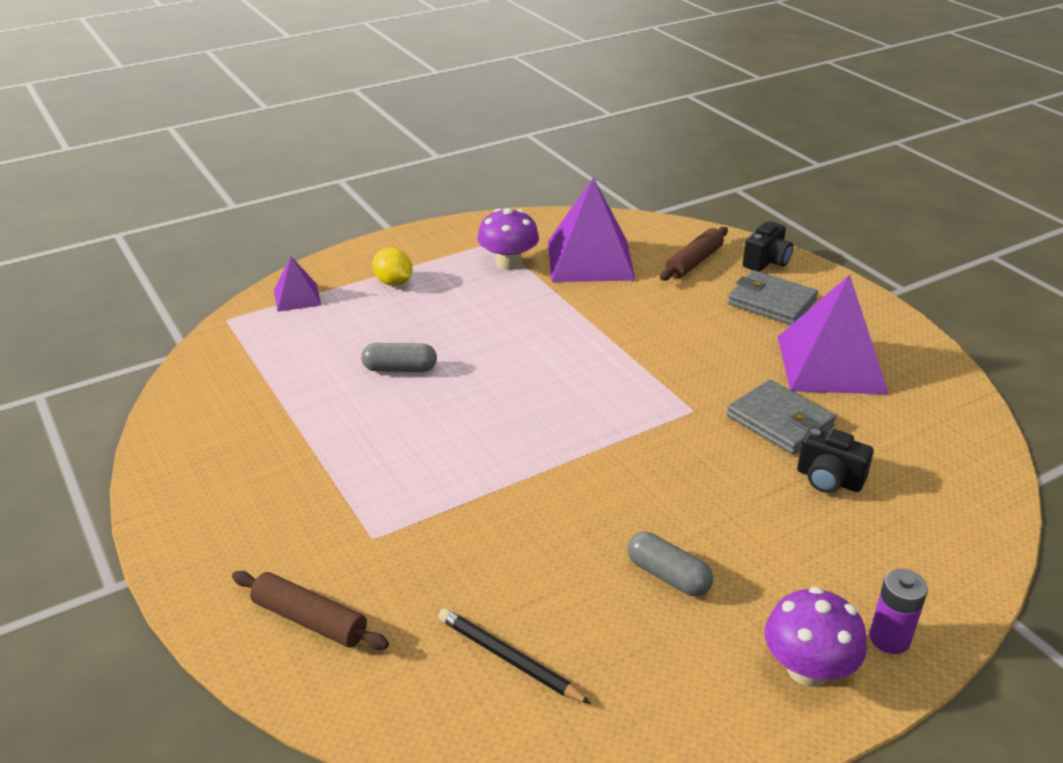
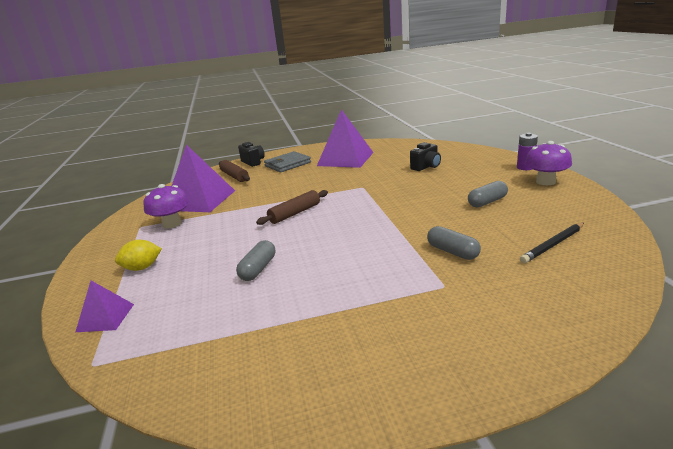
camera: 70 degrees left, 10 degrees down
brown rolling pin [232,571,389,650] -> brown rolling pin moved to [256,190,328,225]
grey wallet [727,379,836,455] -> none
none -> grey capsule [427,226,481,260]

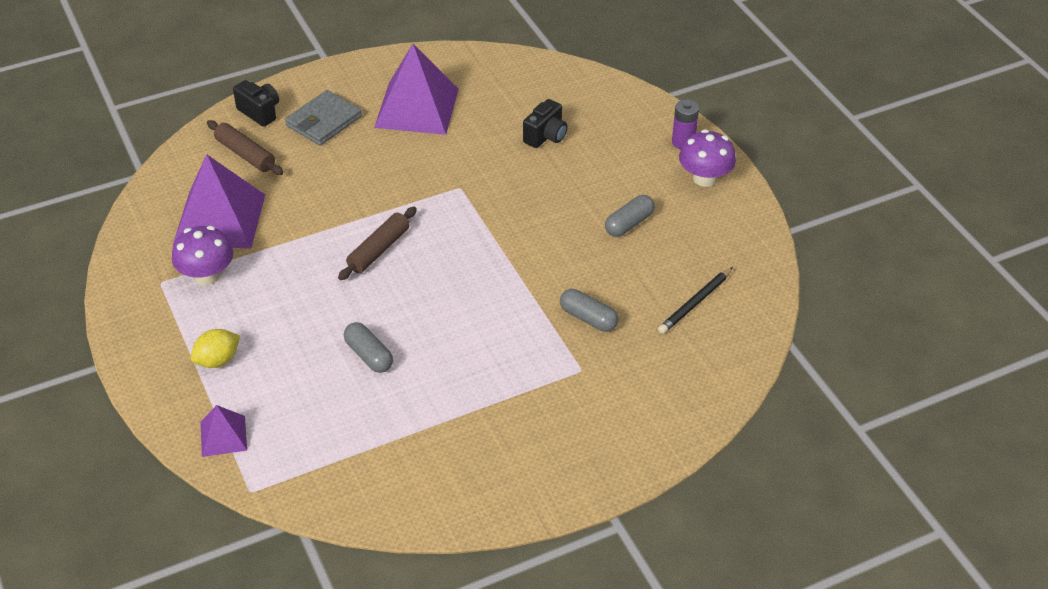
camera: 15 degrees left, 20 degrees up
grey capsule [236,240,275,281] -> grey capsule turned 45 degrees counterclockwise [344,322,393,373]

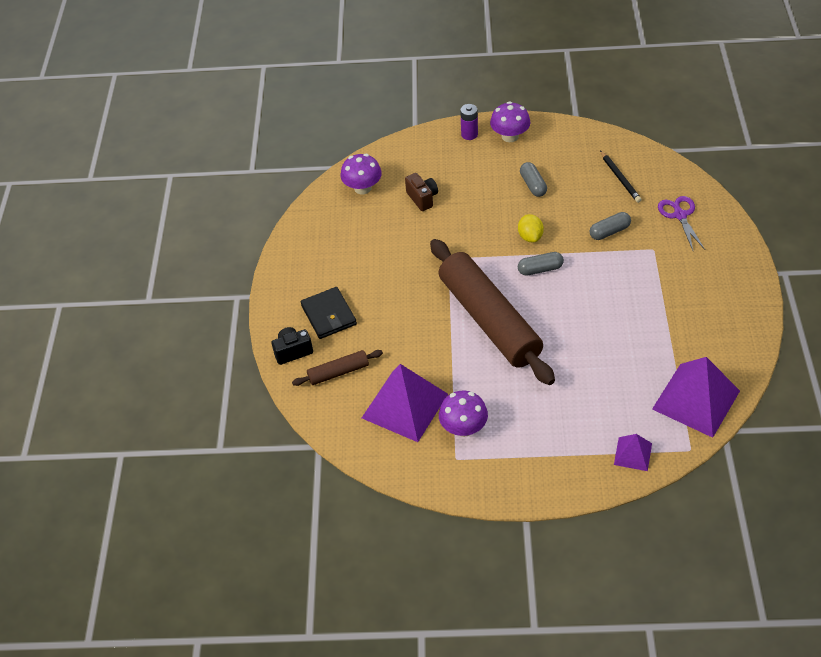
camera: 60 degrees left, 5 degrees up
yellow lemon [191,329,240,368] -> yellow lemon moved to [518,214,544,242]
grey wallet [285,90,362,146] -> black wallet [301,287,357,339]
brown rolling pin [338,207,417,280] -> brown rolling pin [430,239,555,385], size x2.31
grey capsule [344,322,393,373] -> grey capsule moved to [518,252,564,276]
purple pyramid [374,44,459,135] -> purple pyramid moved to [652,357,740,438]
black camera [523,99,568,148] -> brown camera [405,173,438,211]
none -> purple mushroom [341,154,382,194]
none -> purple scissors [658,196,705,250]

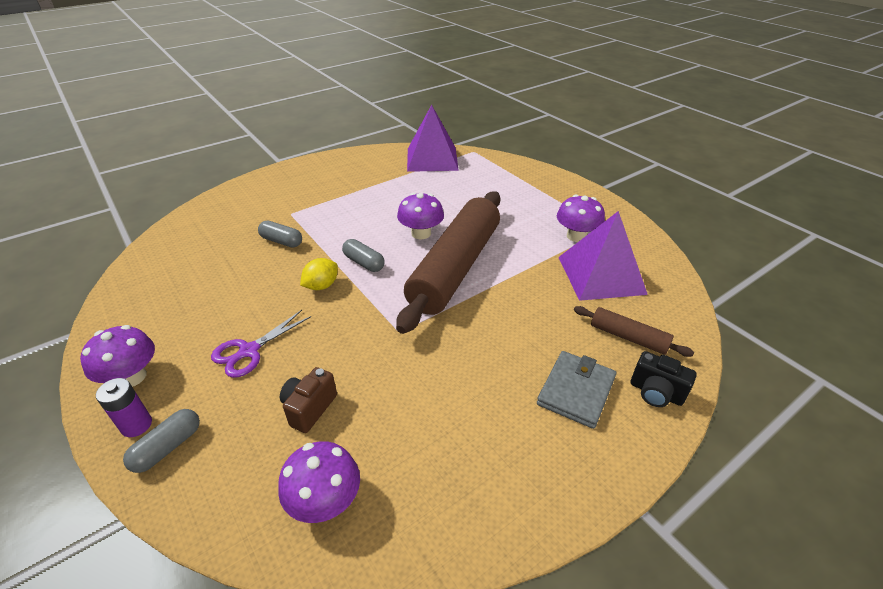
camera: 130 degrees left, 10 degrees down
black wallet [301,287,357,339] -> grey wallet [537,351,616,429]
grey capsule [520,162,547,197] -> grey capsule moved to [123,409,200,473]
black pencil [600,150,642,203] -> none
purple pyramid [614,434,652,471] -> none
purple scissors [658,196,705,250] -> purple scissors moved to [211,310,311,378]
none -> purple mushroom [397,193,444,240]

